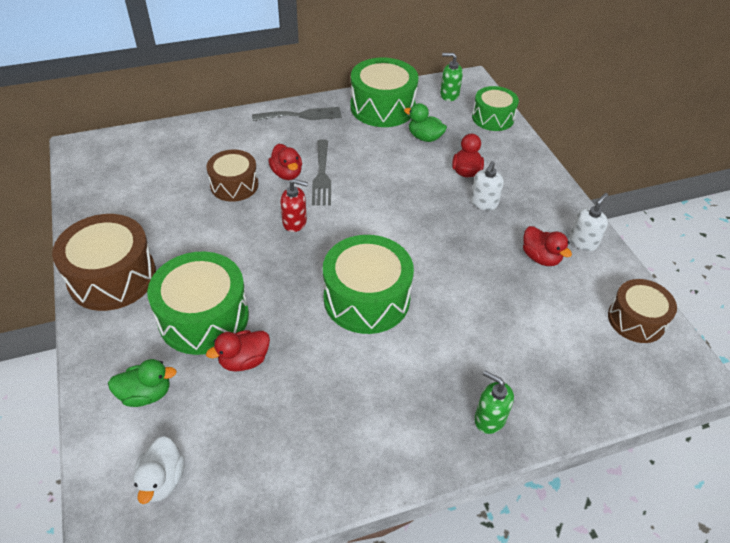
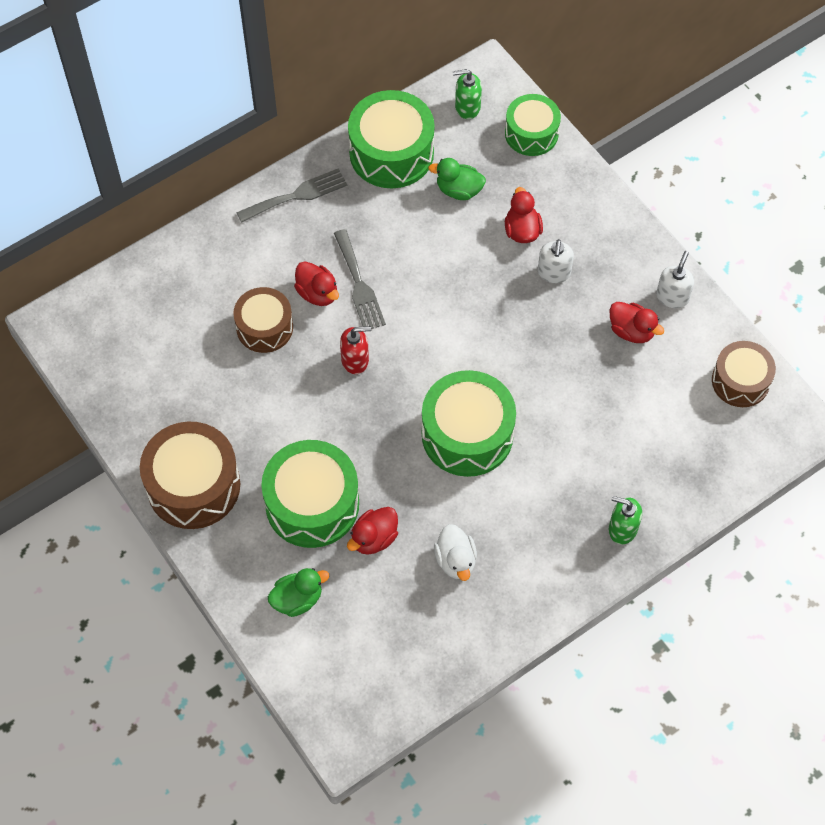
camera: 15 degrees left, 15 degrees up
white duck [133,436,185,504] -> white duck moved to [434,524,477,581]

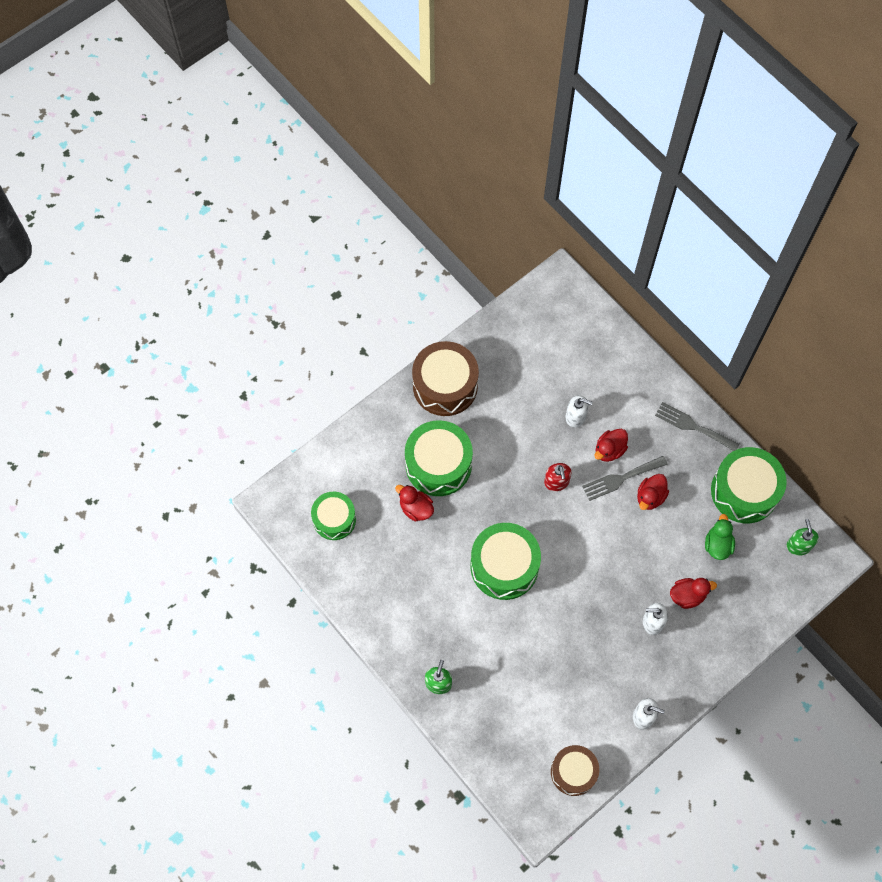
camera: 85 degrees right, 5 degrees up
brown drum [233,287,293,353] -> white soap dispenser [566,395,593,428]
grey fork [236,168,347,223] -> grey fork turned 150 degrees clockwise [655,402,740,451]
green duck [268,568,329,617] -> none
white duck [434,524,477,581] -> none
green drum [505,94,561,156] -> green drum moved to [311,492,356,540]
red duck [610,302,664,343] -> red duck moved to [637,474,669,510]

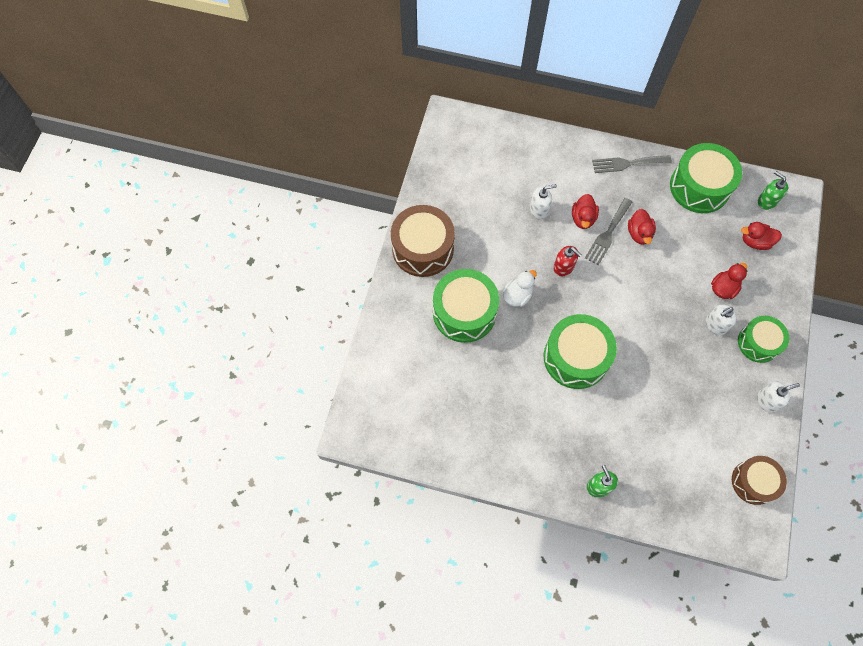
camera: 35 degrees left, 0 degrees up
green drum [311,492,356,540] -> green drum moved to [738,316,789,363]
red duck [395,485,434,521] -> red duck moved to [741,222,782,250]
green duck [705,514,735,560] -> none
none -> white duck [502,270,537,307]

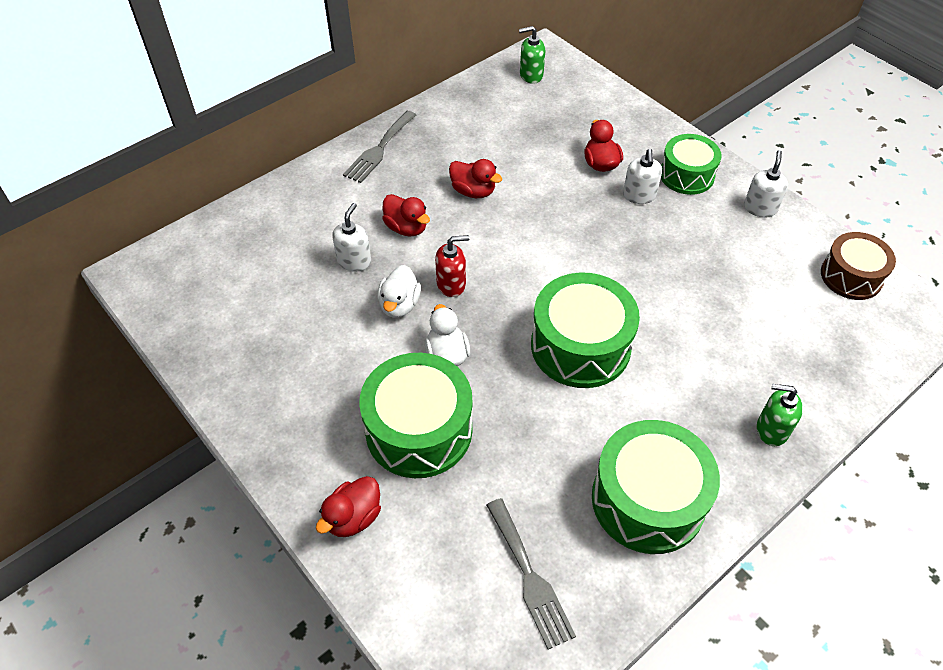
camera: 55 degrees left, 15 degrees down
brown drum [391,205,455,277] -> none
grey fork [585,198,632,266] -> grey fork moved to [486,498,576,650]
green drum [670,143,742,213] -> green drum moved to [592,420,720,554]
red duck [741,222,782,250] -> red duck moved to [316,476,381,537]
none -> white duck [377,265,421,318]

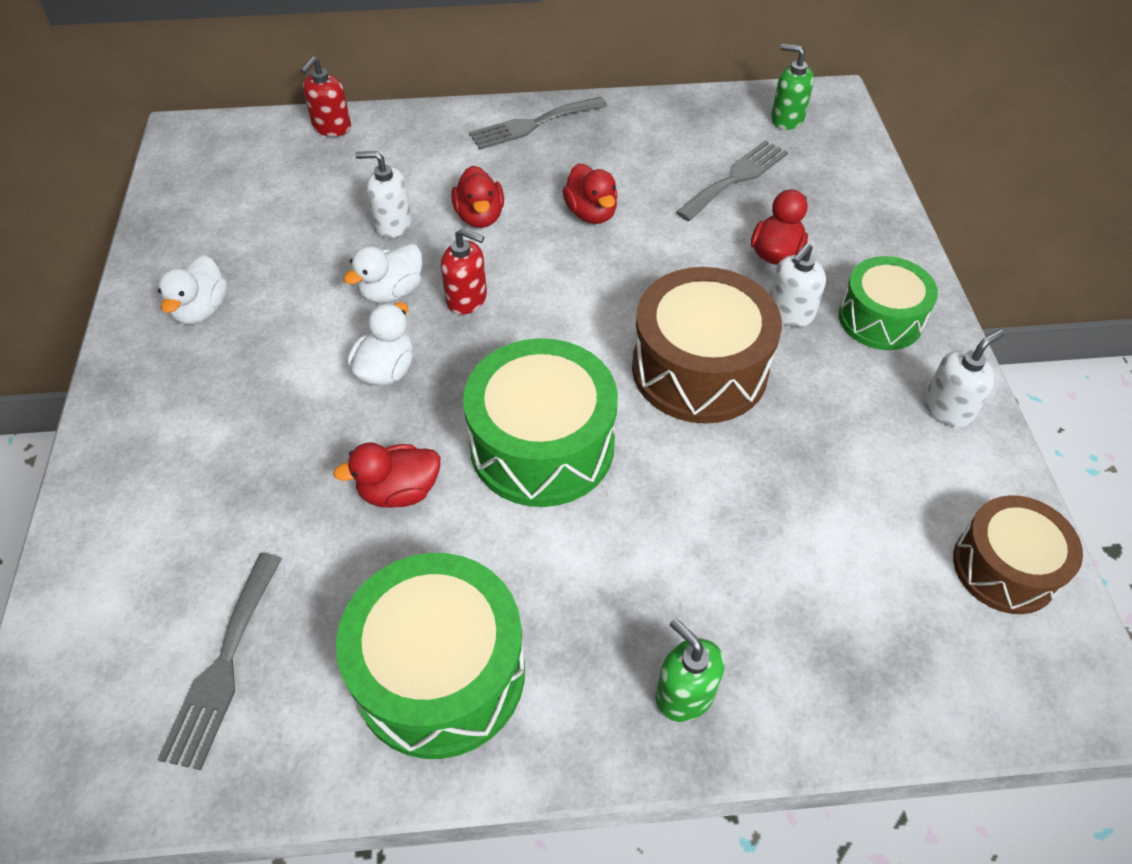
camera: 35 degrees right, 0 degrees up
red duck [316,476,381,537] -> red duck moved to [333,442,440,508]
white soap dispenser [332,203,371,271] -> white soap dispenser turned 135 degrees counterclockwise [355,151,412,238]
green drum [359,353,472,478] -> none
none -> white duck [158,255,228,324]
none -> red soap dispenser [300,56,351,137]
none -> brown drum [632,267,782,423]
none -> grey fork [676,140,788,221]

